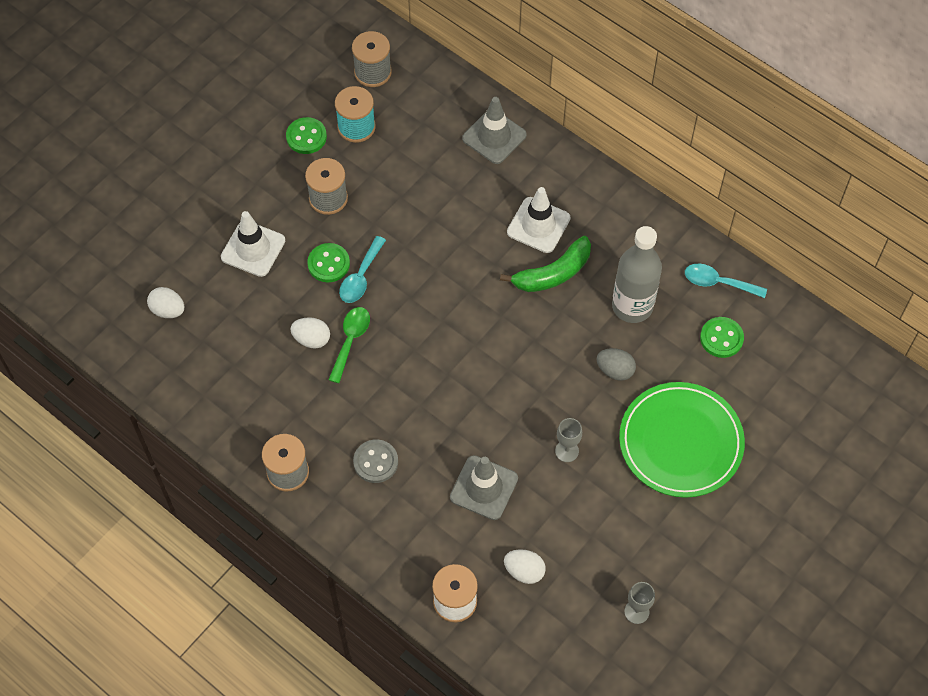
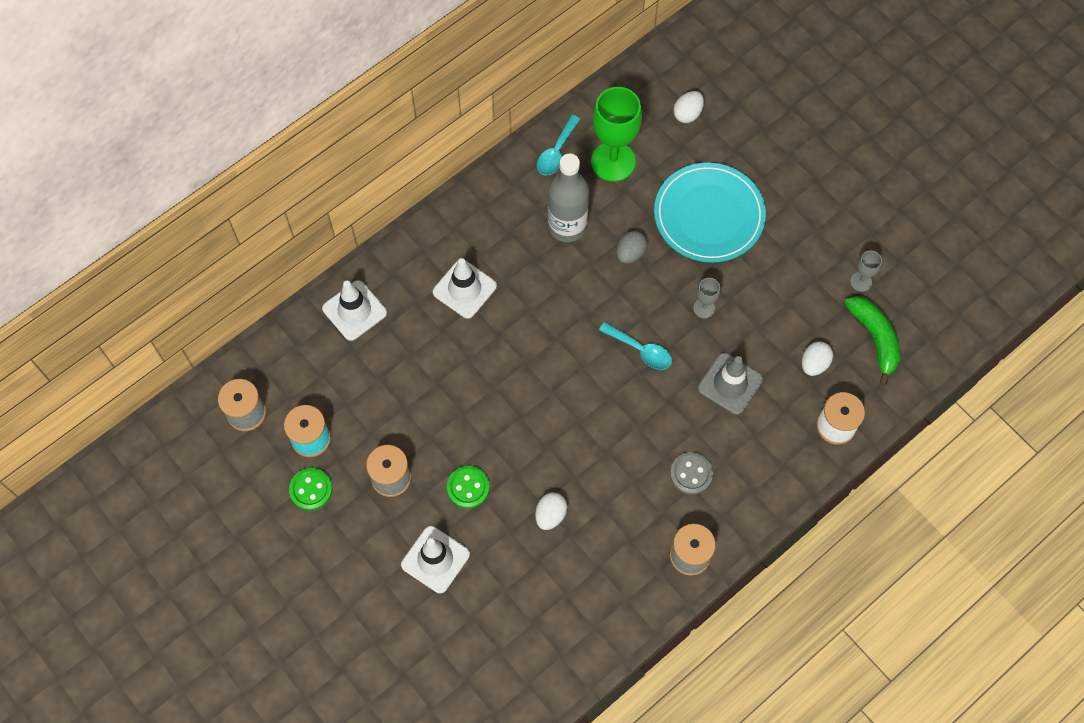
camera: 80 degrees left, 5 degrees up
white egg [147,287,185,318] -> white egg moved to [673,91,704,123]
green spoon [329,307,370,383] -> none
turquoise spoon [339,236,386,303] -> turquoise spoon moved to [599,322,672,370]
grey traffic cone [462,97,527,164] -> white traffic cone [322,280,387,341]
green banana [500,236,591,292] -> green banana moved to [845,296,900,386]
green plate [619,382,745,498] -> turquoise plate [654,163,766,263]
green button [700,317,744,358] -> green goblet [591,87,642,182]

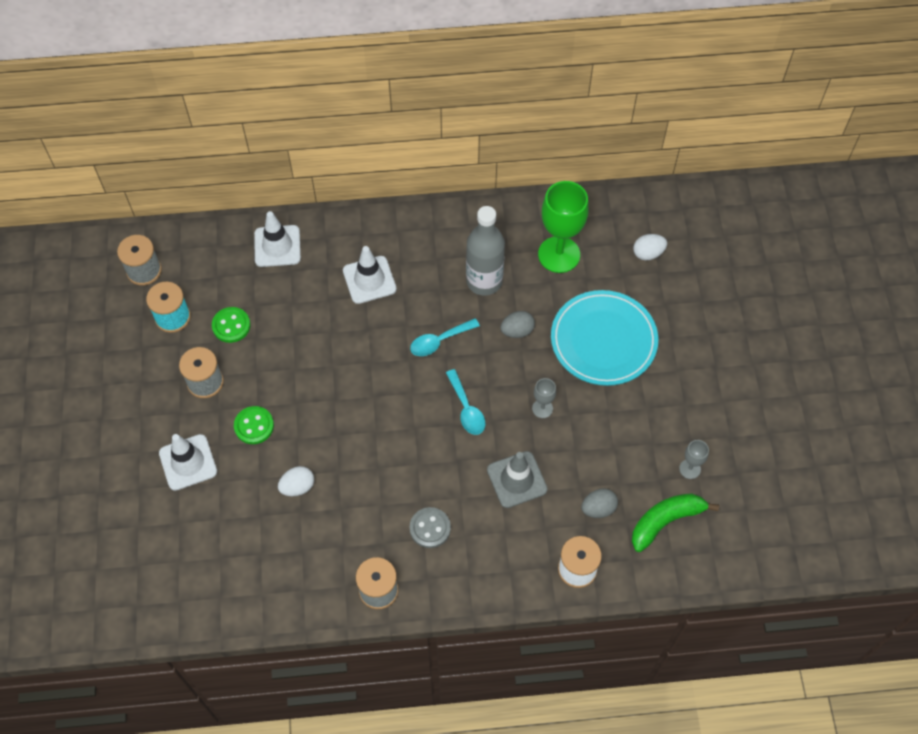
camera: 35 degrees right, 5 degrees down
green button [289,468,332,511] -> green button moved to [212,307,251,343]
turquoise spoon [537,115,580,175] -> turquoise spoon moved to [410,318,480,356]
white egg [802,341,833,376] -> grey egg [581,488,618,518]
green banana [845,296,900,386] -> green banana turned 135 degrees counterclockwise [632,493,719,552]

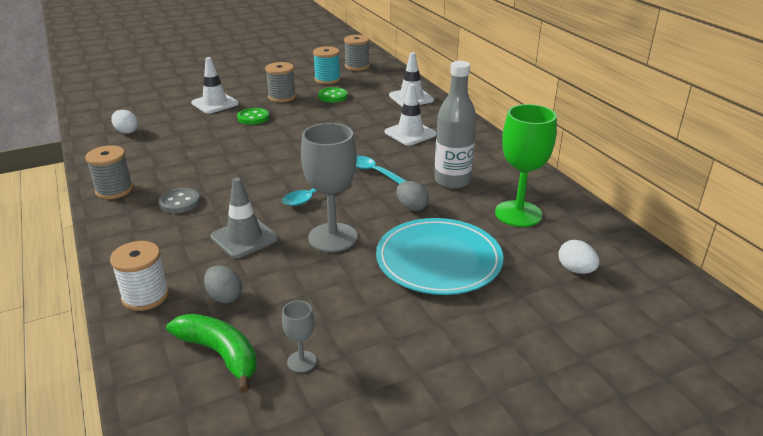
camera: 70 degrees right, 30 degrees down
white egg [278,466,314,496] -> white egg moved to [111,110,138,134]
grey goblet [532,378,556,418] -> grey goblet [301,123,357,252], size x2.15

